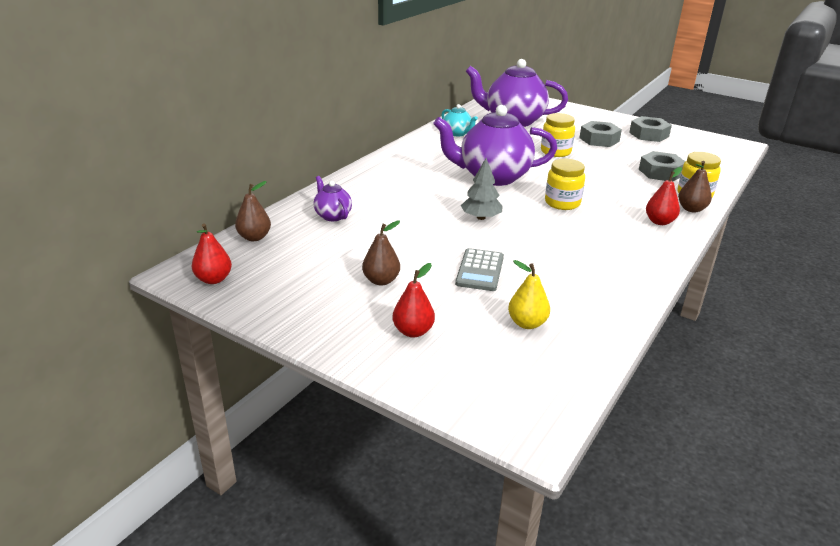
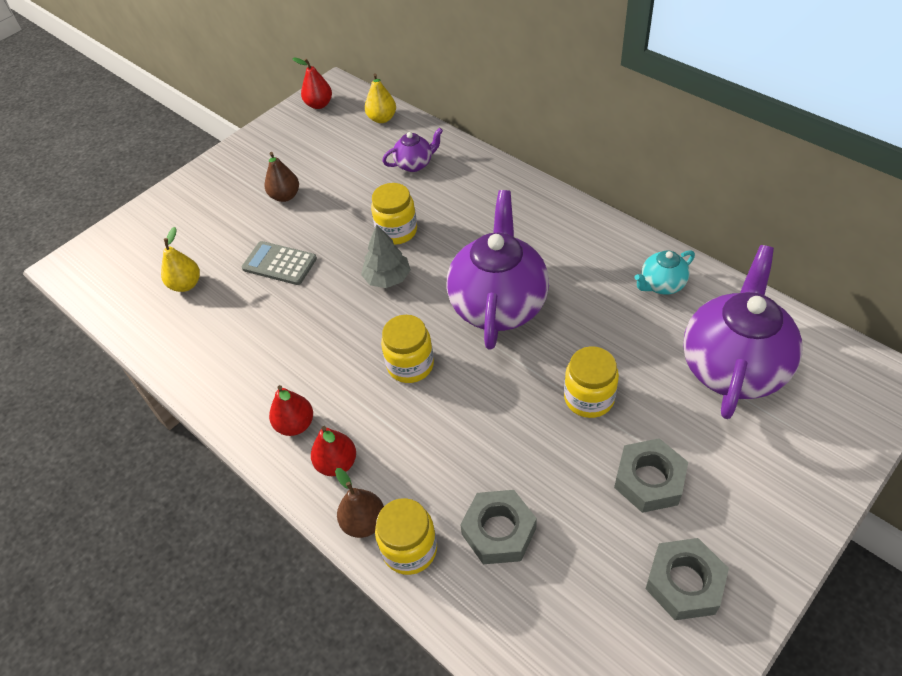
camera: 105 degrees right, 20 degrees up
brown pear [235,181,271,241] -> yellow pear [365,73,396,123]
red pear [393,263,435,338] -> red pear moved to [269,385,313,436]
none -> yellow jar [371,183,417,245]

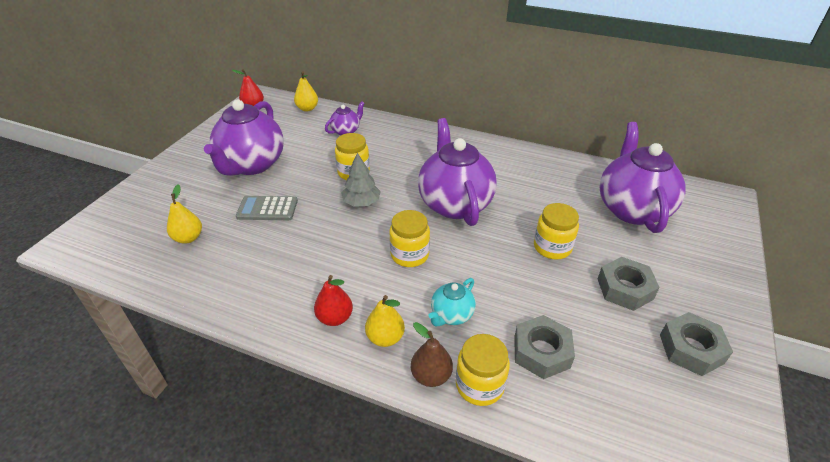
camera: 25 degrees left, 10 degrees down
brown pear [265,152,299,202] -> purple teapot [204,99,284,176]
red pear [311,426,356,476] -> yellow pear [365,295,405,347]
turquoise teapot [634,250,695,295] -> turquoise teapot moved to [429,278,476,326]

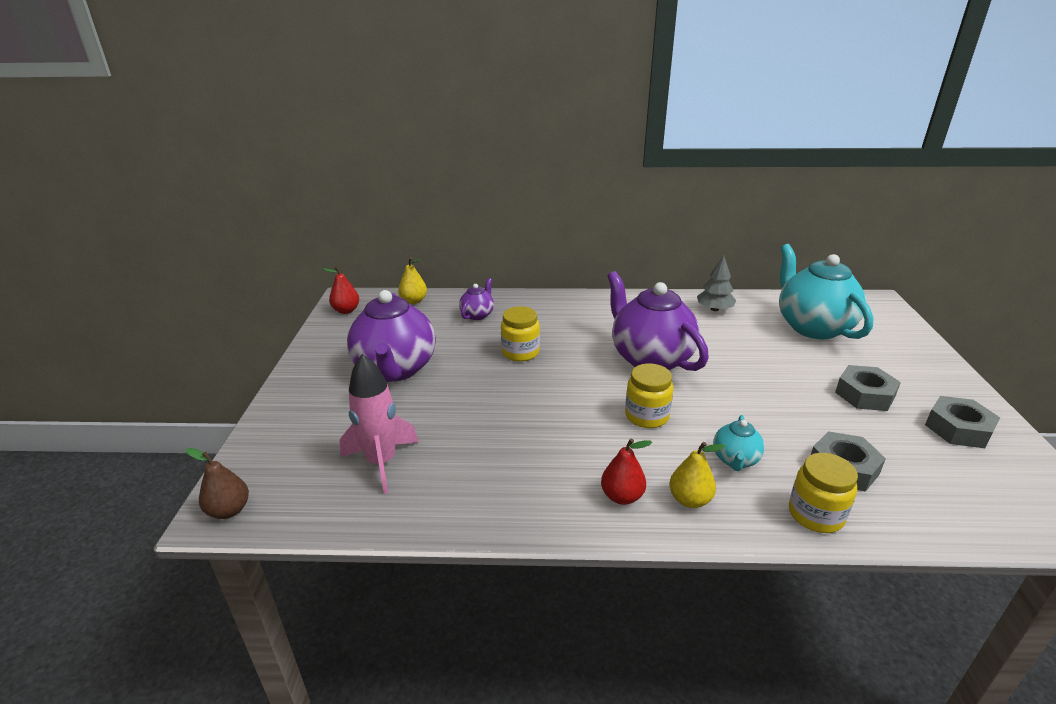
camera: 20 degrees left, 10 degrees down
yellow pear [167,184,202,244] -> pink rocket [339,354,418,494]
grey calculator [236,196,298,220] -> none
grey tree [341,153,381,207] -> grey tree moved to [697,256,736,311]
brown pear [411,322,453,387] -> brown pear moved to [186,448,249,519]
yellow jar [534,203,579,260] -> none
purple teapot [599,122,686,233] -> turquoise teapot [779,244,874,339]

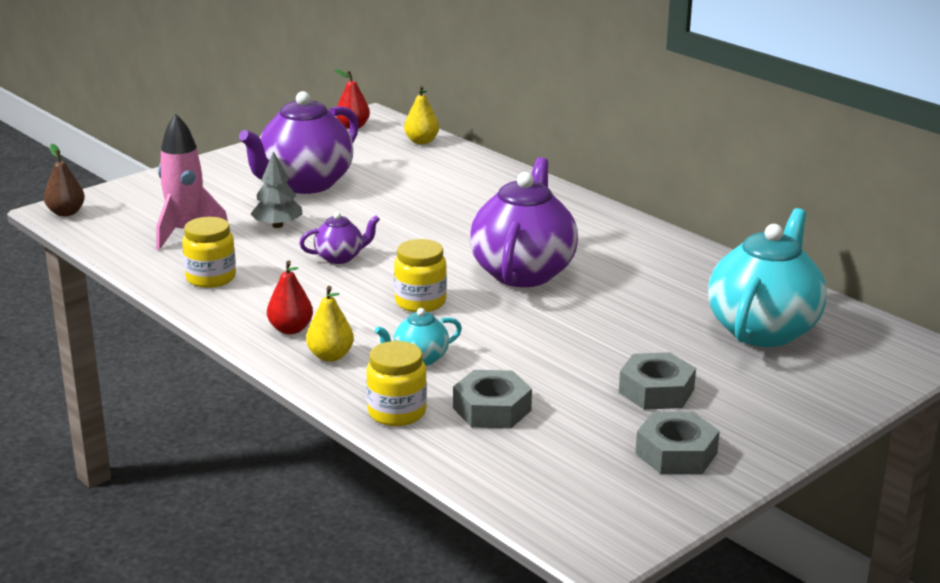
camera: 45 degrees right, 5 degrees down
purple teapot [459,278,494,320] -> purple teapot moved to [299,212,380,264]
yellow jar [501,306,540,362] -> yellow jar moved to [182,217,236,288]
grey tree [697,256,736,311] -> grey tree moved to [251,151,303,228]

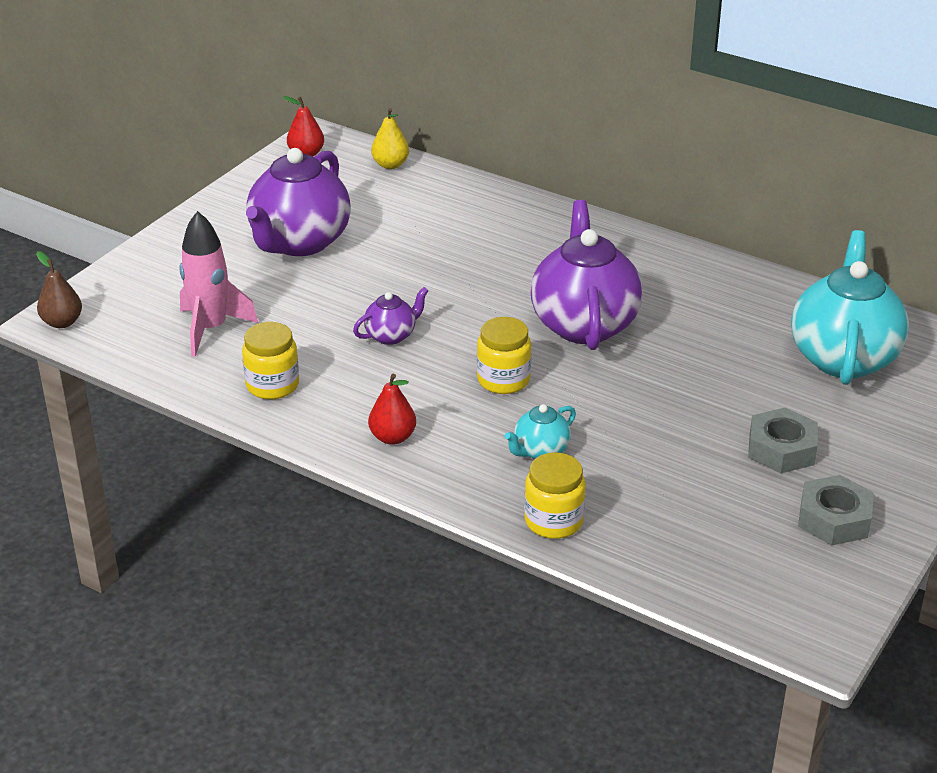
camera: 15 degrees left, 10 degrees up
grey tree [251,151,303,228] -> none
yellow pear [306,286,354,362] -> none
grey nut [453,370,532,428] -> none

